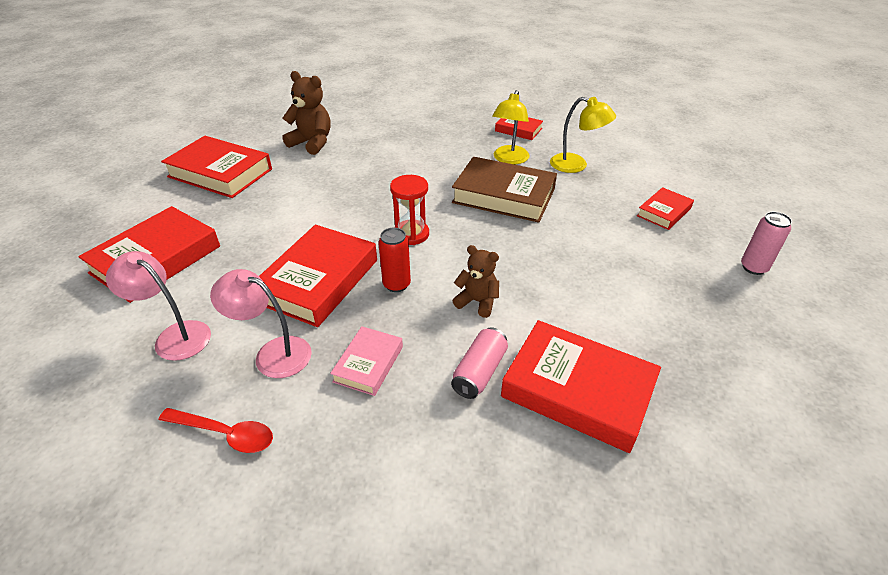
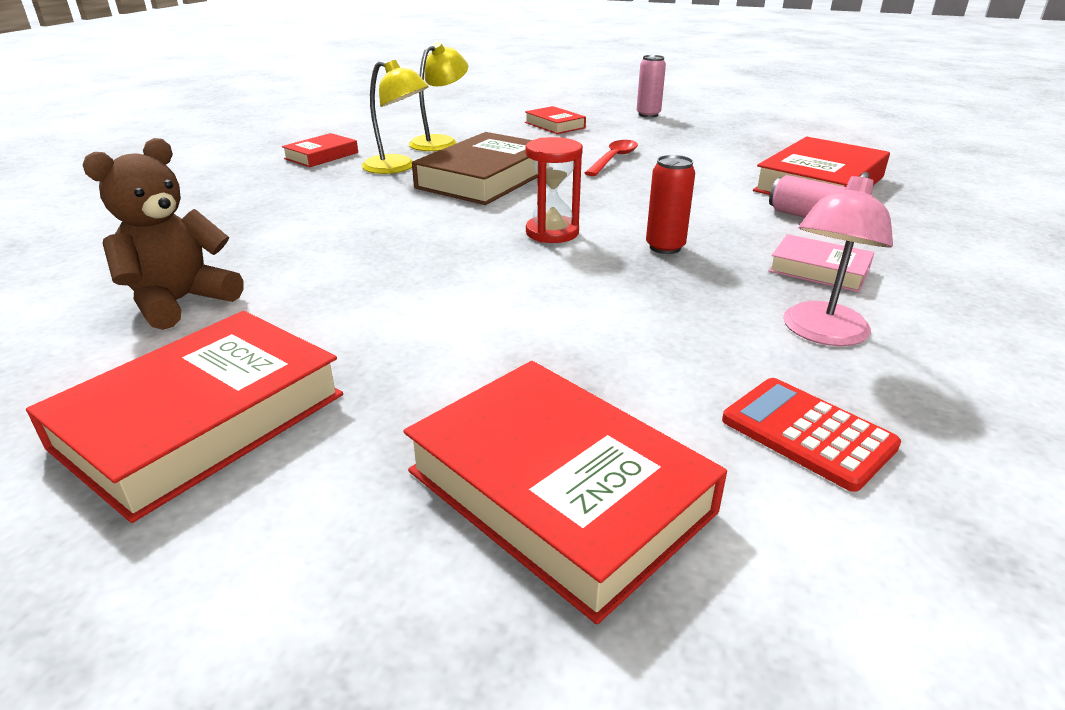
camera: 80 degrees left, 10 degrees down
pink lamp [106,251,211,361] -> red calculator [722,378,901,492]
red spoon [158,408,273,453] -> red spoon moved to [585,140,638,176]
red book [259,225,377,327] -> none
brown teddy bear [452,245,499,318] -> none

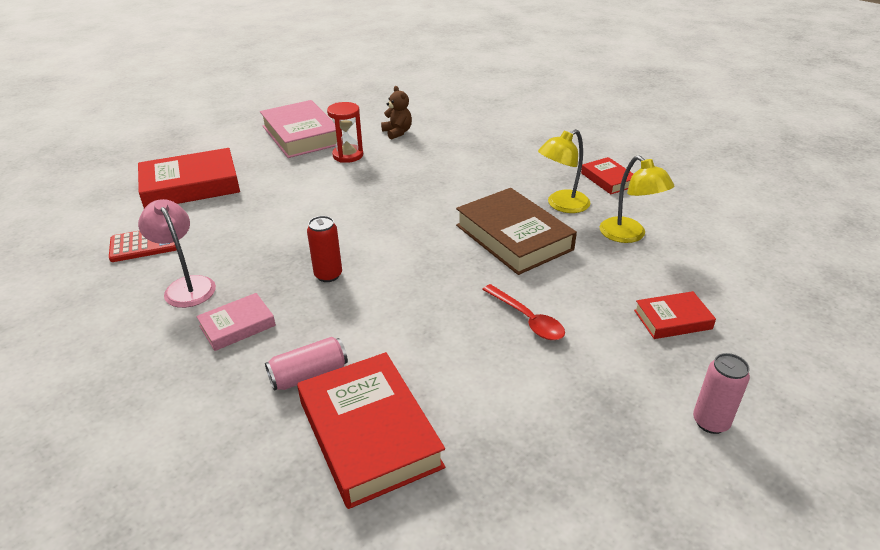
camera: 115 degrees right, 5 degrees up
red book [26,311,343,523] -> pink book [260,100,337,158]
brown teddy bear [82,138,243,330] -> brown teddy bear [381,86,412,140], size x0.65
red hourglass [525,137,583,243] -> red hourglass moved to [327,102,363,163]

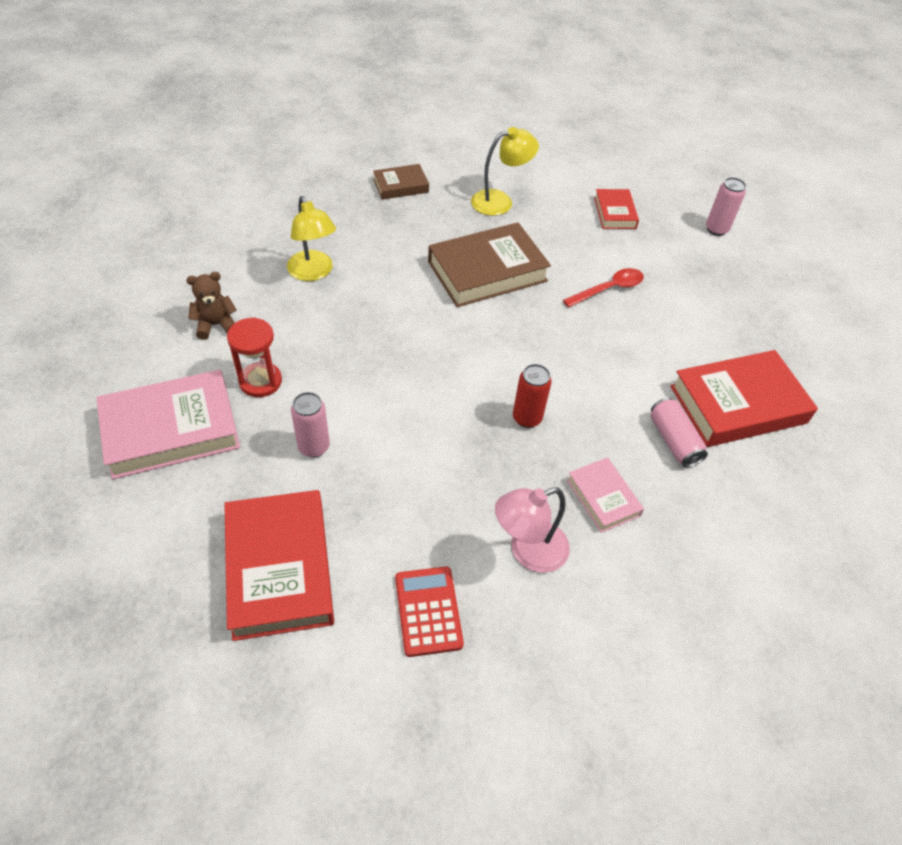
camera: 85 degrees left, 15 degrees up
yellow lamp [538,129,590,213] -> yellow lamp moved to [287,196,336,281]
red book [581,157,633,194] -> brown book [373,164,429,200]
none -> pink can [291,392,330,458]

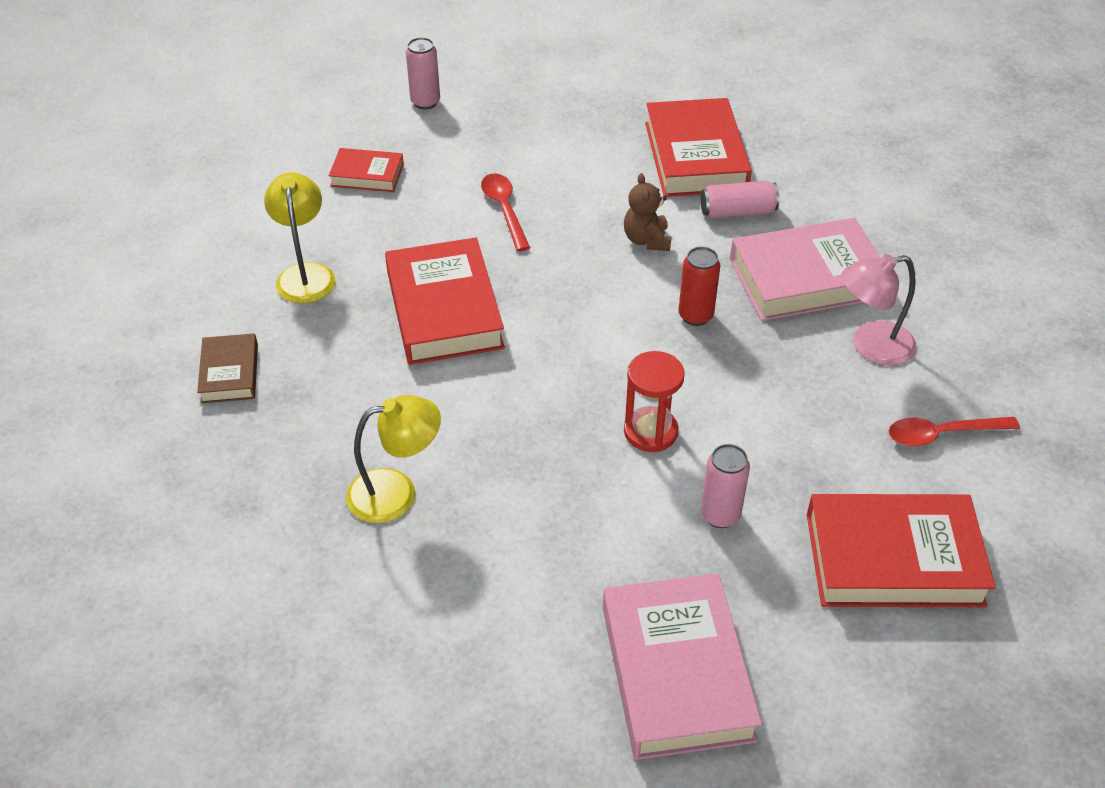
camera: 75 degrees left, 5 degrees down
brown teddy bear [186,272,237,340] -> brown teddy bear moved to [624,173,671,251]
red hourglass [227,317,282,397] -> red hourglass moved to [624,351,685,452]
red calculator [395,567,464,657] -> red spoon [889,417,1020,446]
brown book [428,222,551,307] -> red book [385,238,505,365]
pink lamp [495,488,570,573] -> pink lamp turned 90 degrees clockwise [841,254,917,366]
pink book [567,457,644,533] -> pink book [730,218,880,321], size x1.88

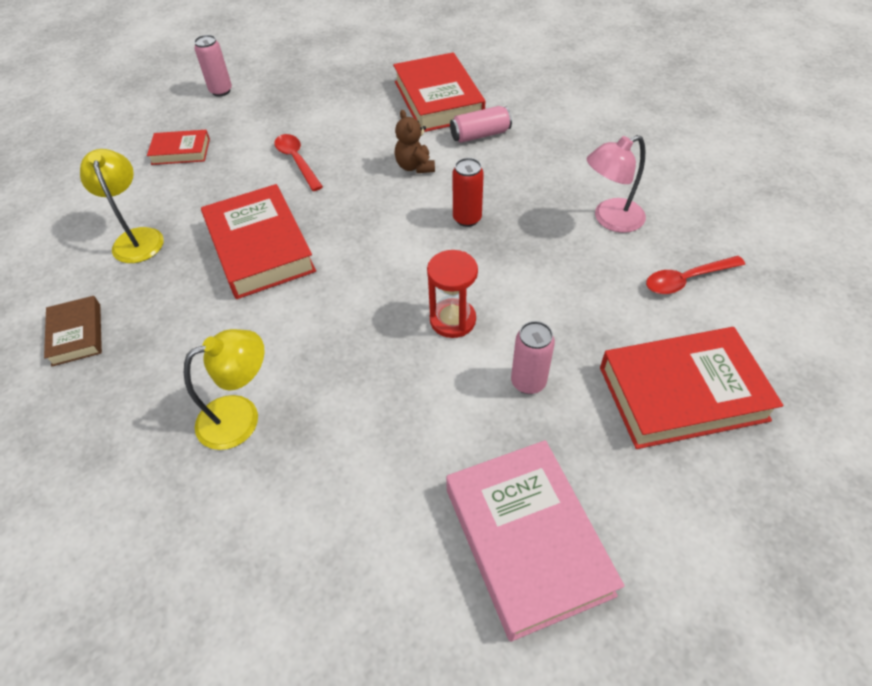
camera: 10 degrees left, 5 degrees up
pink book [730,218,880,321] -> none

